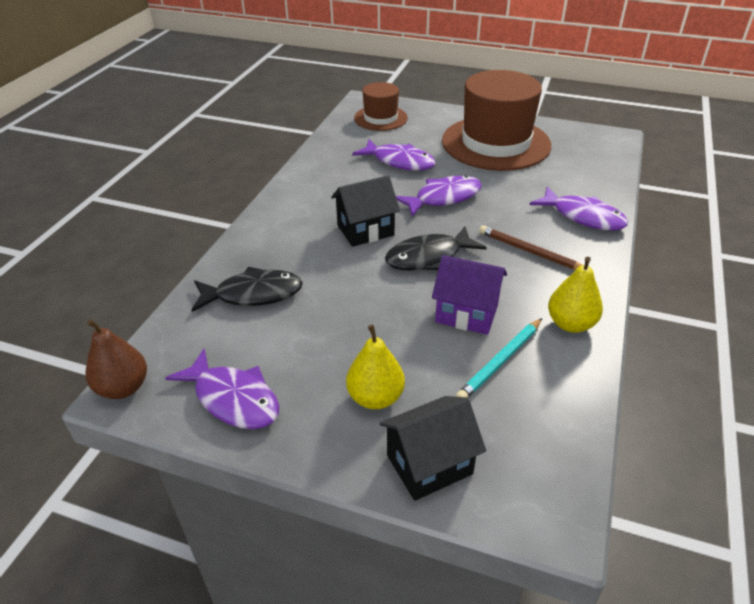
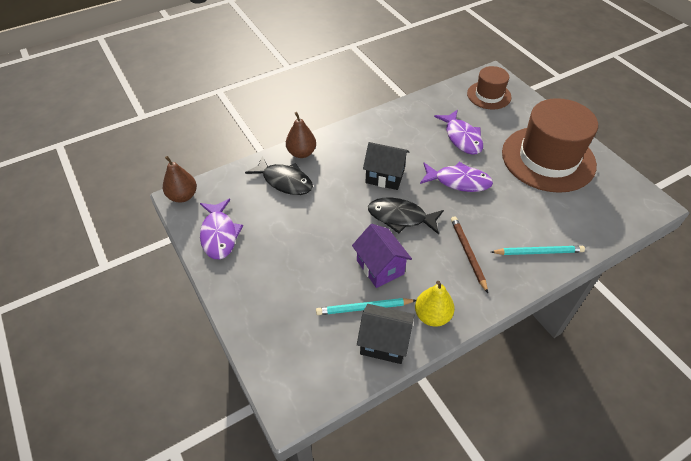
camera: 40 degrees right, 10 degrees up
yellow pear [346,325,405,409] -> none
black house [379,396,486,501] -> black house moved to [357,304,414,364]
purple fish [529,187,628,231] -> turquoise pencil [491,246,585,255]
none -> brown pear [286,112,316,158]

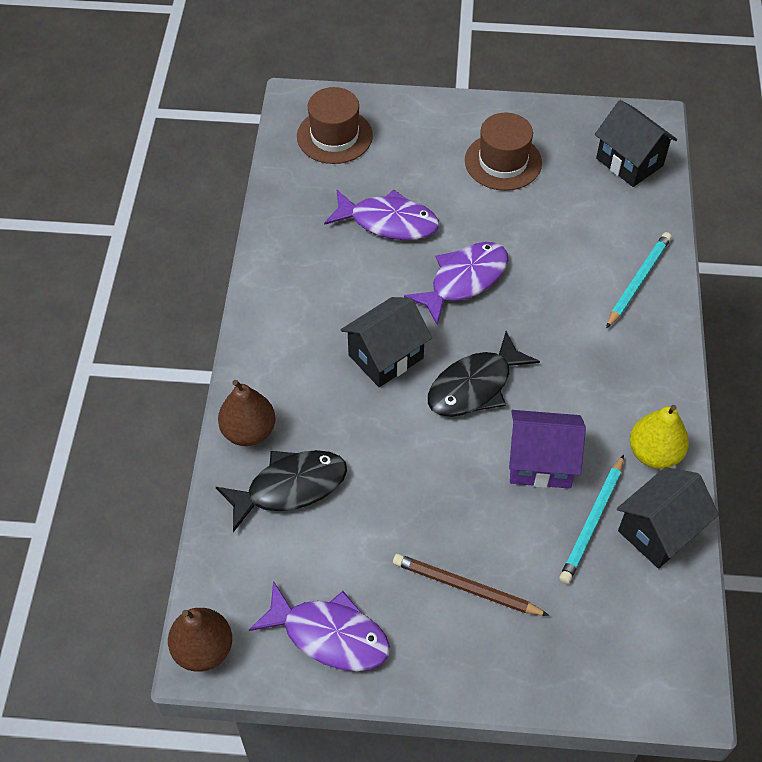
camera: 55 degrees left, 5 degrees up
brown pencil [451,216,488,293] -> brown pencil moved to [393,554,549,616]
brown hat [502,98,598,193] -> brown hat [465,113,542,191], size x0.53
none -> black house [595,100,677,187]

